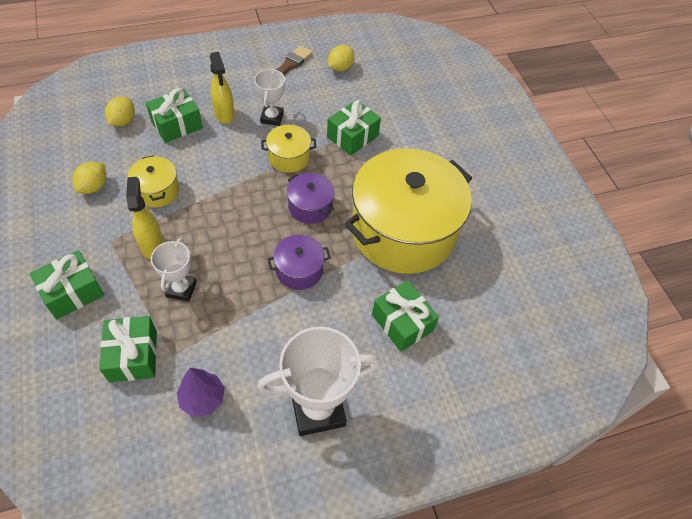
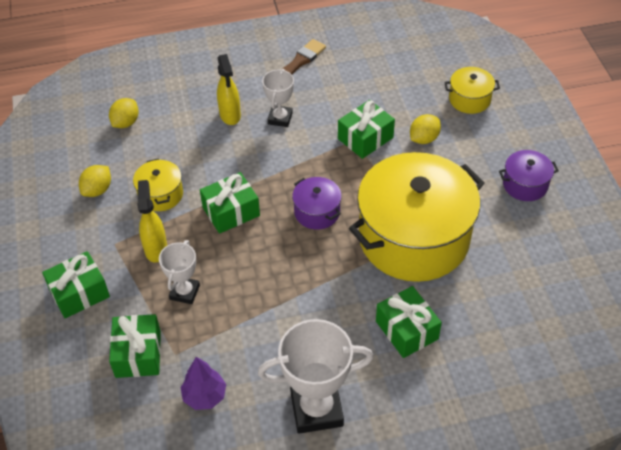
camera: 10 degrees right, 5 degrees down
green gift [146,88,203,143] -> green gift moved to [200,172,260,234]
yellow pot [261,125,316,173] -> yellow pot moved to [445,67,500,114]
purple pot [267,235,331,290] -> purple pot moved to [499,150,559,201]
yellow lemon [328,45,355,71] -> yellow lemon moved to [410,114,441,144]

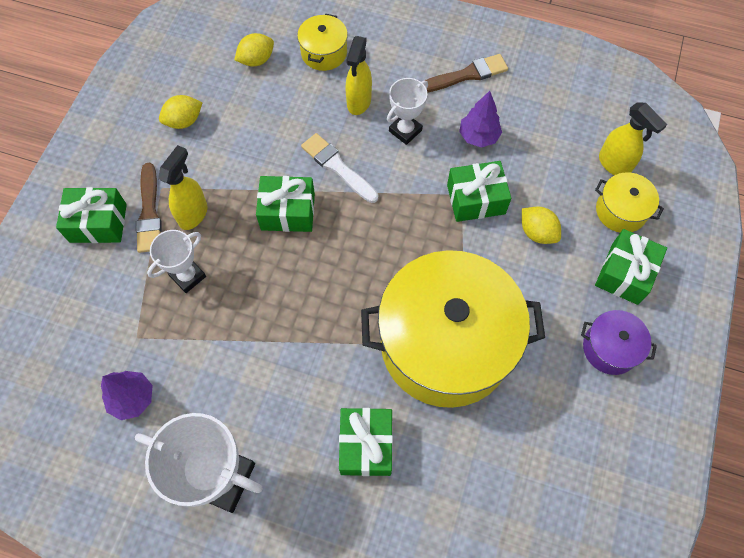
camera: 30 degrees right, 15 degrees up
green gift [109,314,161,378] -> green gift moved to [595,229,667,305]
yellow pot [133,159,183,211] -> yellow pot moved to [297,14,348,71]
purple pot [292,177,342,230] -> none
yellow lemon [410,114,441,144] -> yellow lemon turned 60 degrees clockwise [522,207,561,244]
none -> brown brush [136,163,162,253]
none -> white brush [301,133,378,203]
none -> purple tree [459,91,502,148]
none -> yellow spray bottle [599,103,667,175]

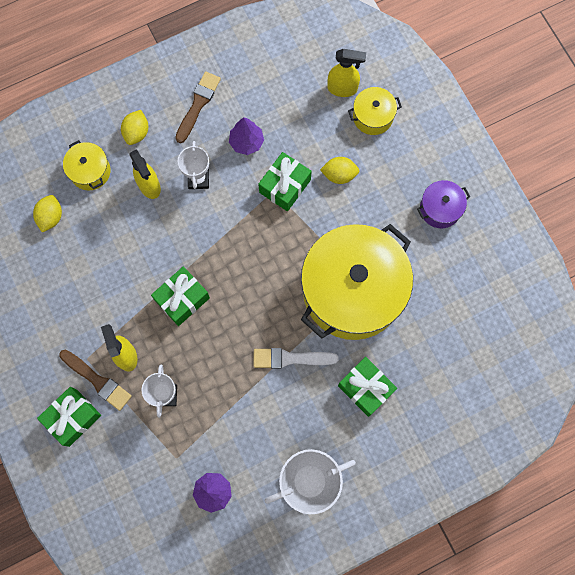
camera: 45 degrees left, 10 degrees up
yellow lemon [159,95,203,129] -> yellow lemon moved to [121,110,148,145]
white brush [301,133,378,203] -> white brush moved to [253,348,339,369]
green gift [595,229,667,305] -> none

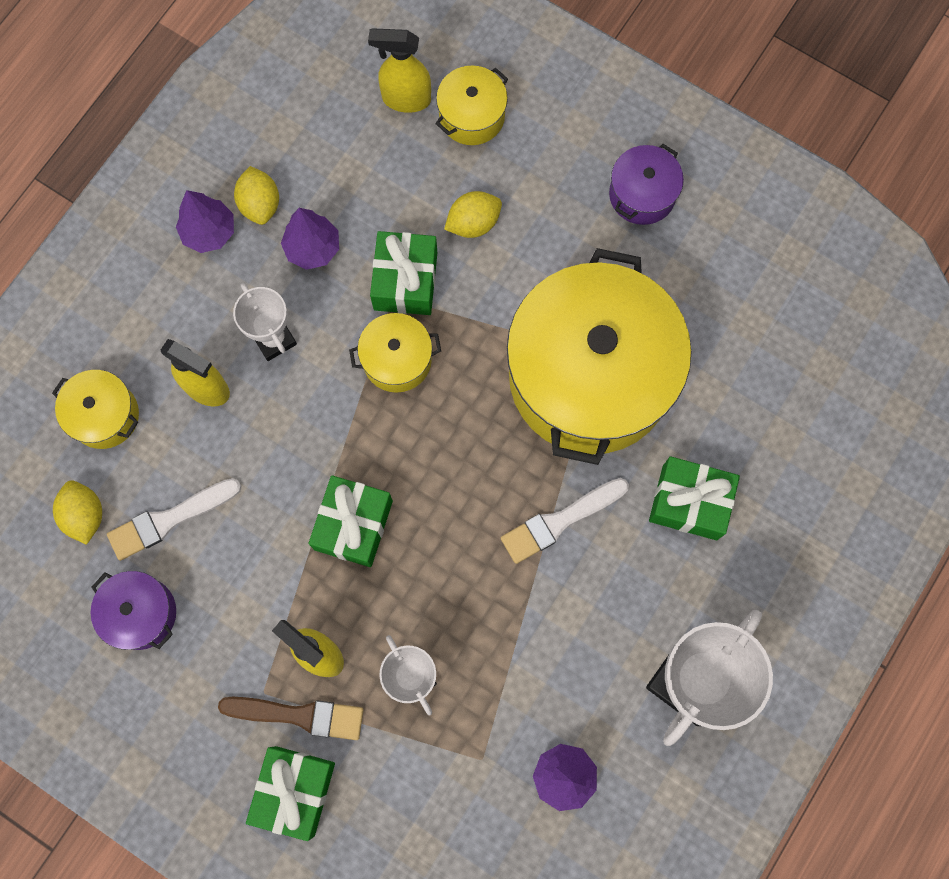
camera: 30 degrees left, 0 degrees up
yellow lemon [121,110,148,145] -> yellow lemon moved to [234,166,279,225]
brown brush [175,71,221,143] -> purple tree [176,190,234,253]
yellow spray bottle [327,49,366,97] -> yellow spray bottle turned 150 degrees counterclockwise [368,28,431,113]
none -> purple pot [91,571,176,650]
none -> white brush [107,478,242,561]
none -> yellow pot [349,313,441,393]

